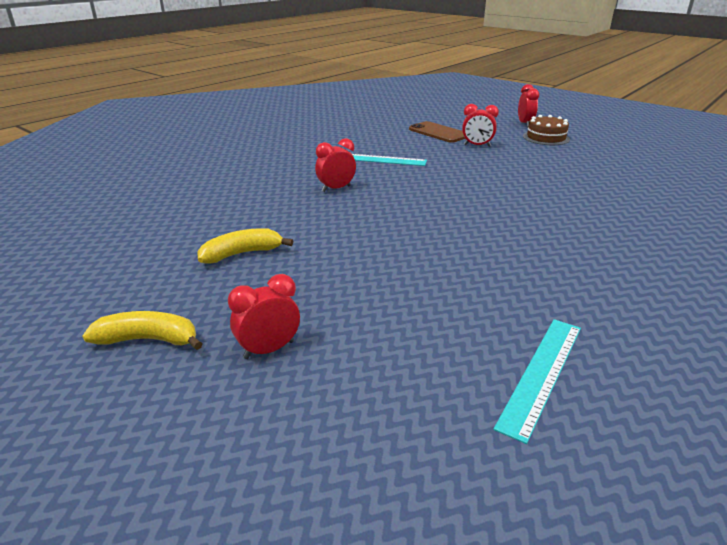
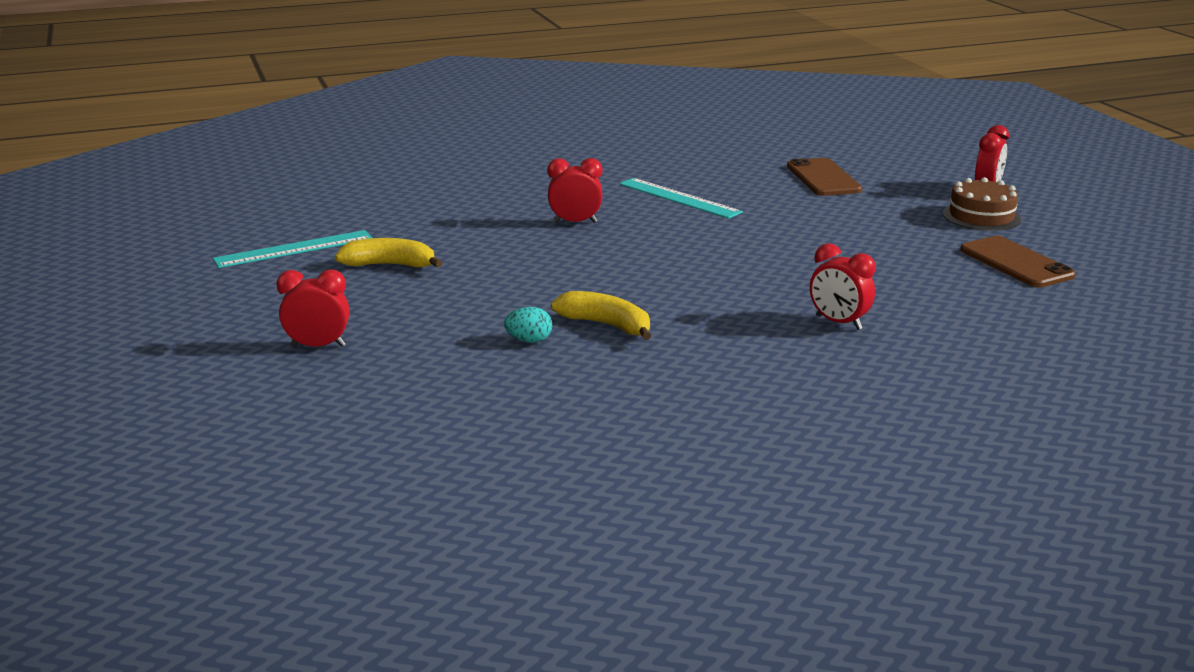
camera: 30 degrees right, 5 degrees down
yellow banana [82,311,202,350] -> yellow banana moved to [551,291,651,340]
red clock [462,104,499,147] -> red clock moved to [810,243,876,330]
turquoise ruler [493,319,581,444] -> turquoise ruler moved to [213,230,372,268]
none -> turquoise egg [504,307,552,343]
none -> brown phone [960,236,1076,288]

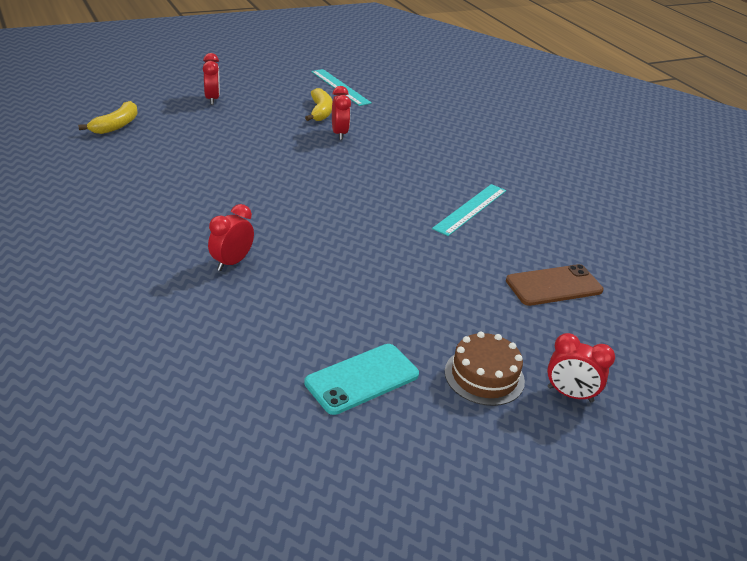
camera: 80 degrees right, 10 degrees up
turquoise egg [504,307,552,343] -> none
red clock [547,158,602,223] -> red clock moved to [332,86,351,140]
yellow banana [551,291,651,340] -> yellow banana moved to [78,101,138,134]
brown phone [960,236,1076,288] -> turquoise phone [304,344,419,415]

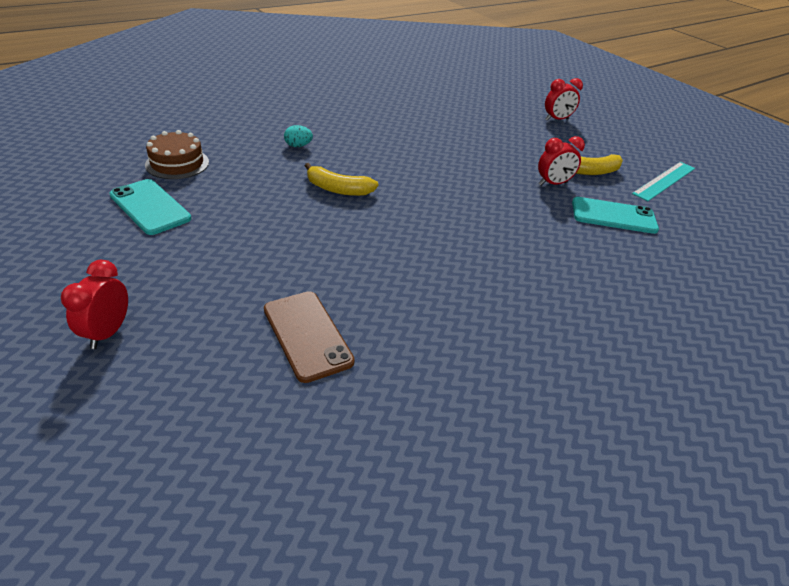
camera: 80 degrees right, 5 degrees up
yellow banana [78,101,138,134] -> yellow banana moved to [305,163,379,196]
red clock [208,204,254,271] -> turquoise egg [284,125,313,147]
turquoise ruler [432,184,506,236] -> none
brown cake [445,332,525,406] -> brown cake moved to [145,130,209,179]
none -> turquoise phone [572,197,659,234]

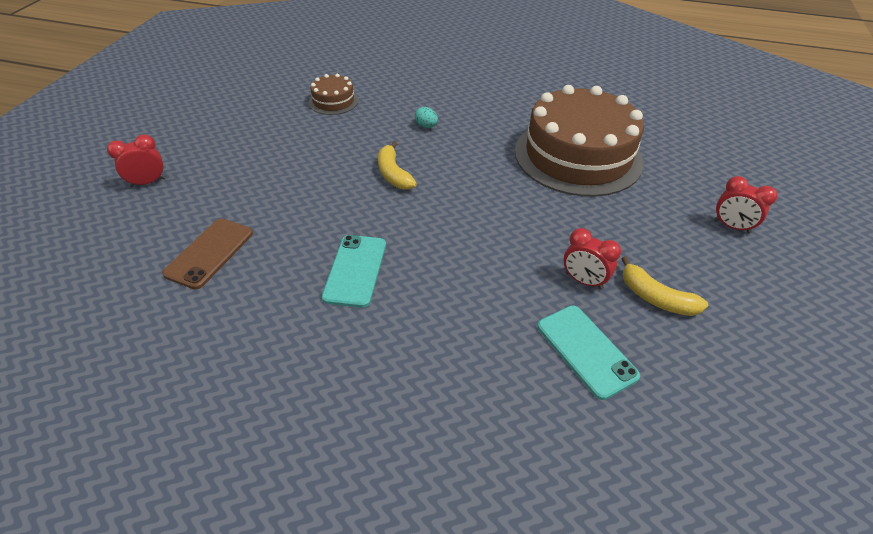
camera: 55 degrees right, 5 degrees up
turquoise phone [109,179,191,235] -> turquoise phone moved to [322,235,386,308]
turquoise ruler [632,162,695,201] -> none
none -> brown cake [515,85,644,197]

